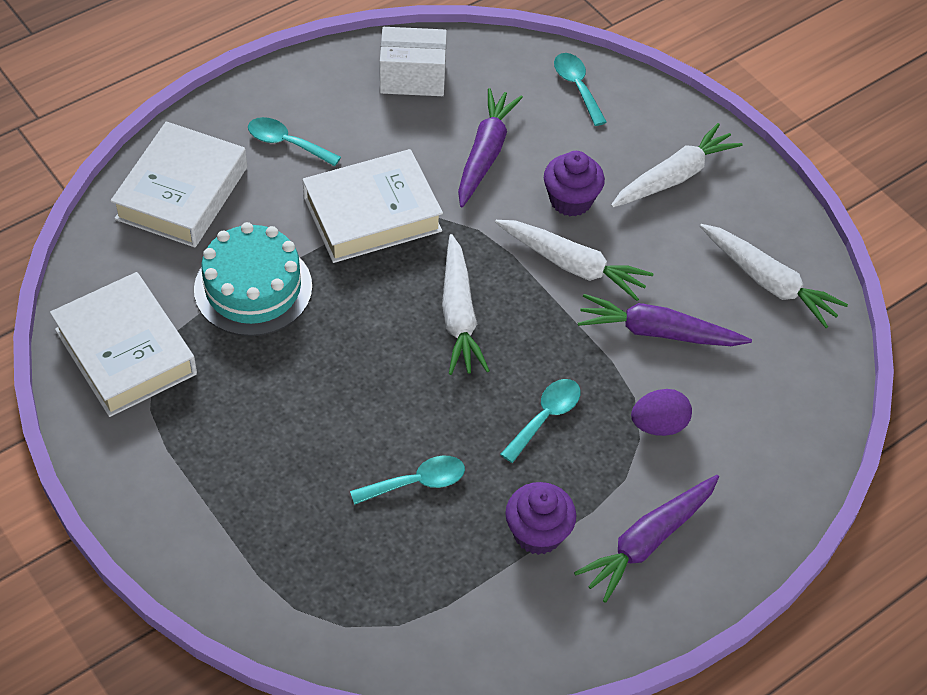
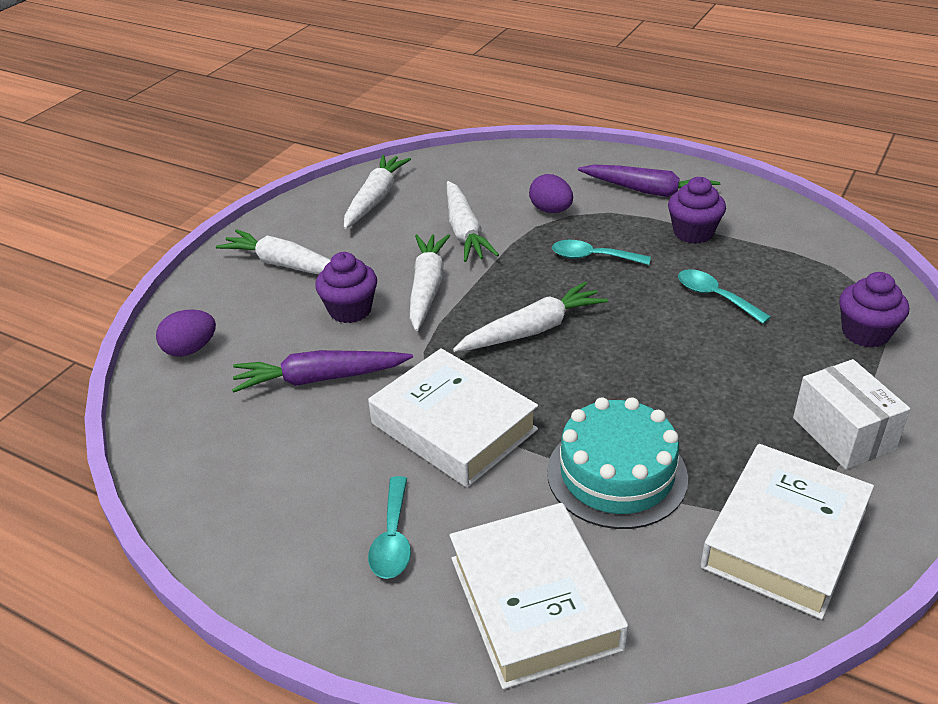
camera: 110 degrees left, 15 degrees down
white book [111,121,247,247] -> white book turned 75 degrees clockwise [450,503,628,689]
white box [380,27,447,96] -> white box moved to [793,359,910,469]
turquoise spoon [554,53,607,126] -> purple egg [156,310,216,357]
purple carrot [578,294,752,346] -> white carrot [447,181,499,262]
none -> purple cupcake [839,272,909,348]

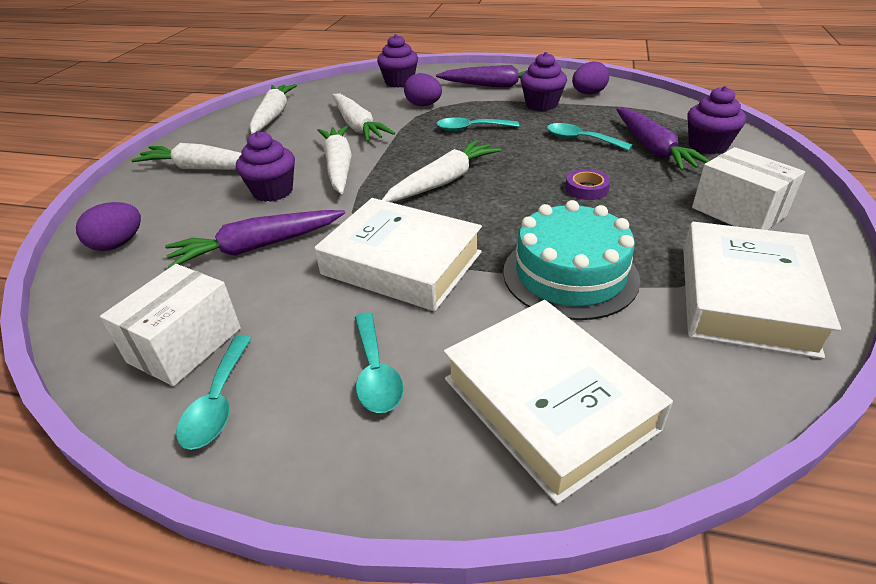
camera: 15 degrees left, 0 degrees up
none -> white box [100,264,241,386]
none -> turquoise spoon [176,336,252,450]
none -> purple cupcake [377,34,418,88]
none -> purple tape [565,169,610,200]
none -> purple egg [572,61,609,94]
none -> purple carrot [616,108,710,171]

